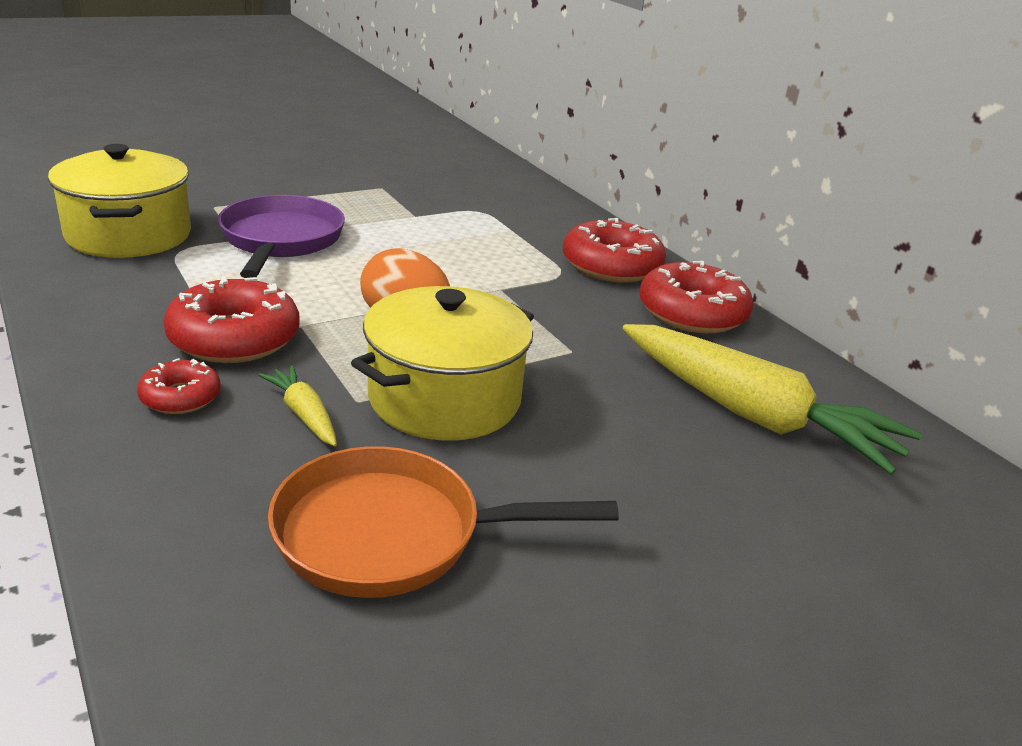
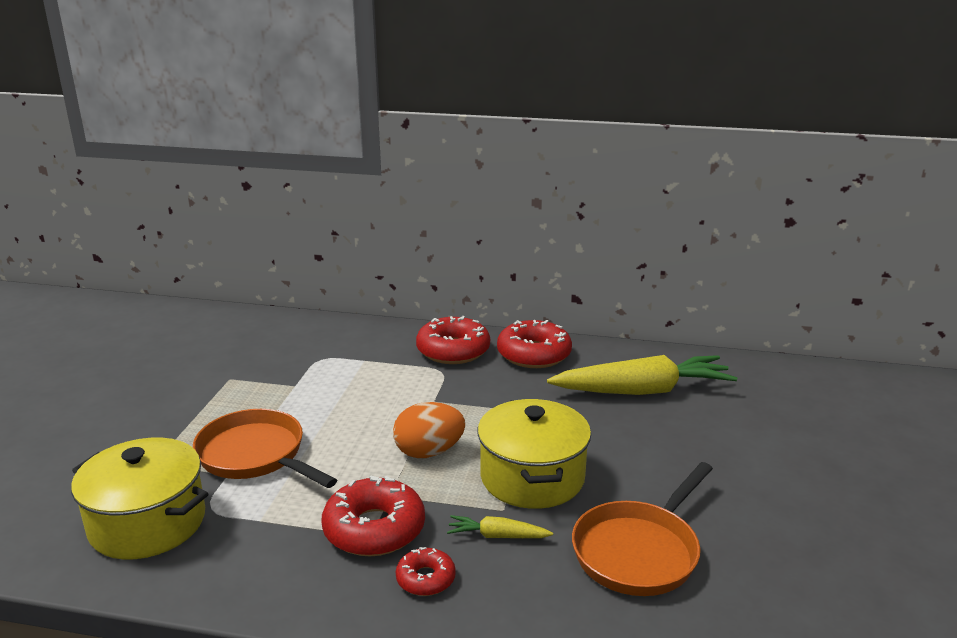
camera: 45 degrees left, 5 degrees down
purple pan [218,195,345,278] -> orange pan [193,409,337,488]

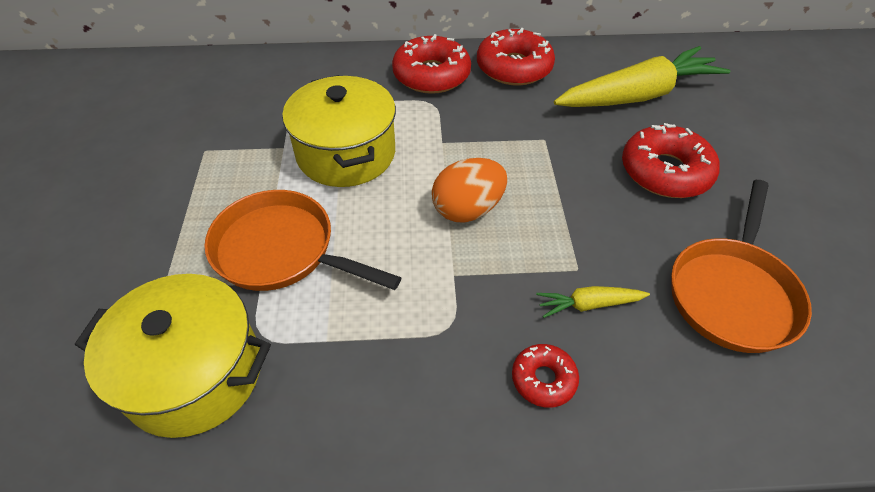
camera: 15 degrees left, 25 degrees up
red donut [321,476,425,556] -> red donut moved to [622,123,720,198]
yellow pot [477,399,591,509] -> yellow pot moved to [282,75,396,187]

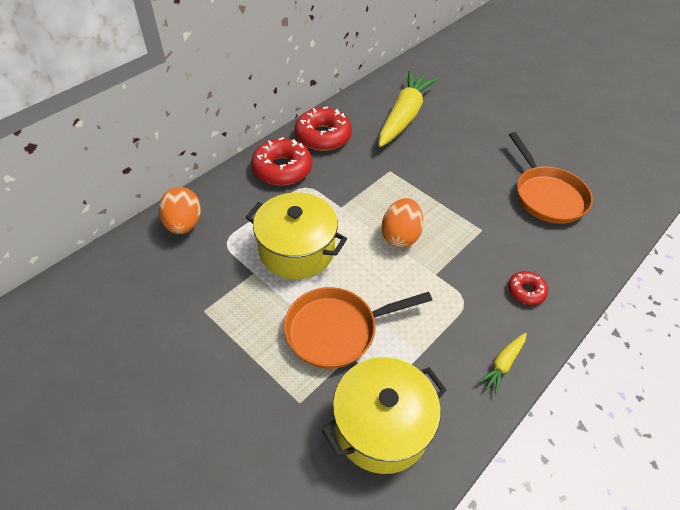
camera: 45 degrees left, 0 degrees up
yellow carrot [536,286,650,318] -> yellow carrot moved to [478,333,527,395]
red donut [622,123,720,198] -> none
none -> orange egg [158,187,201,234]

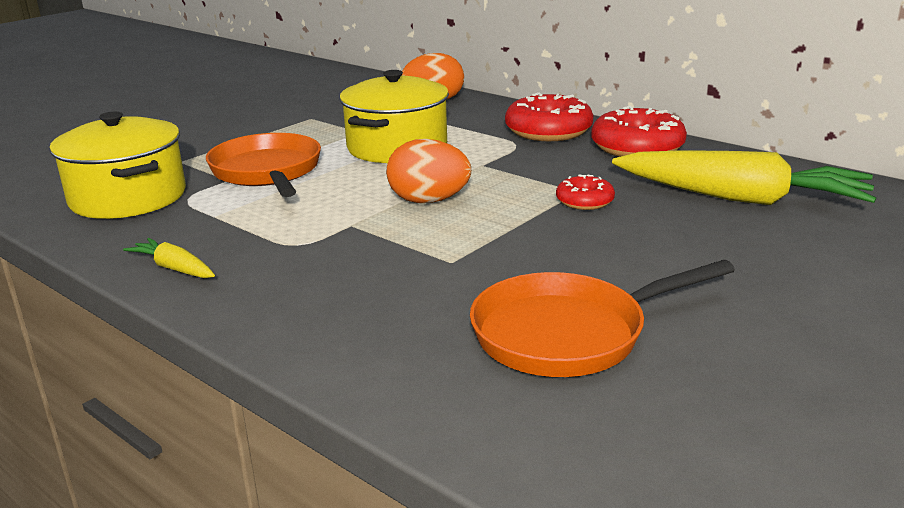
camera: 90 degrees right, 25 degrees down
red donut [508,271,548,305] -> red donut moved to [556,174,615,210]

